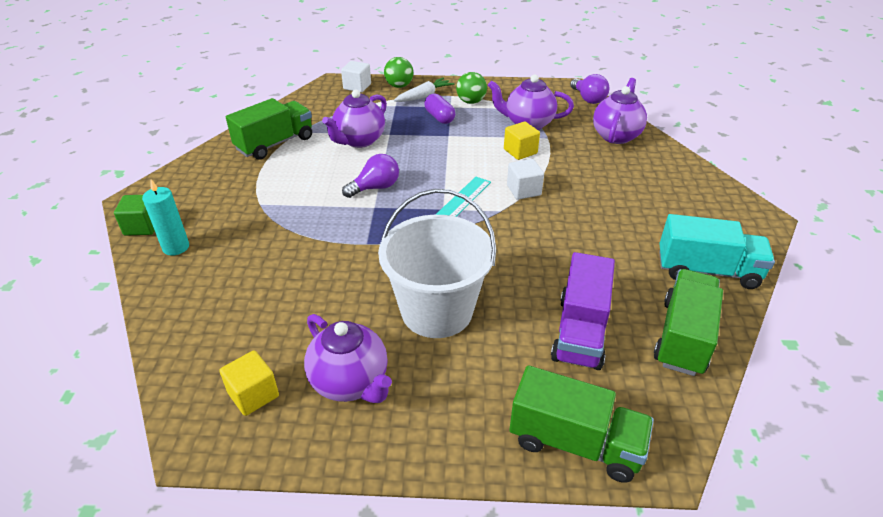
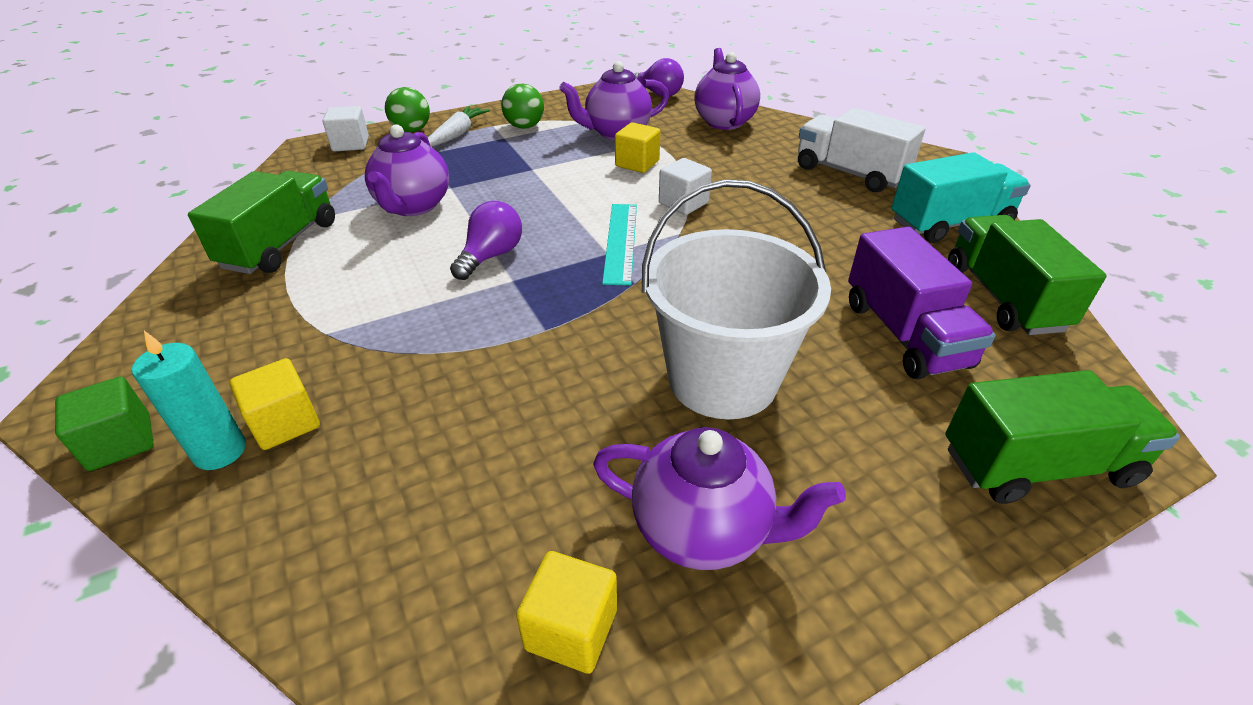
camera: 30 degrees left, 0 degrees up
purple capsule [424,94,455,124] -> none
none -> yellow cube [230,358,320,450]
none -> white truck [798,108,926,192]

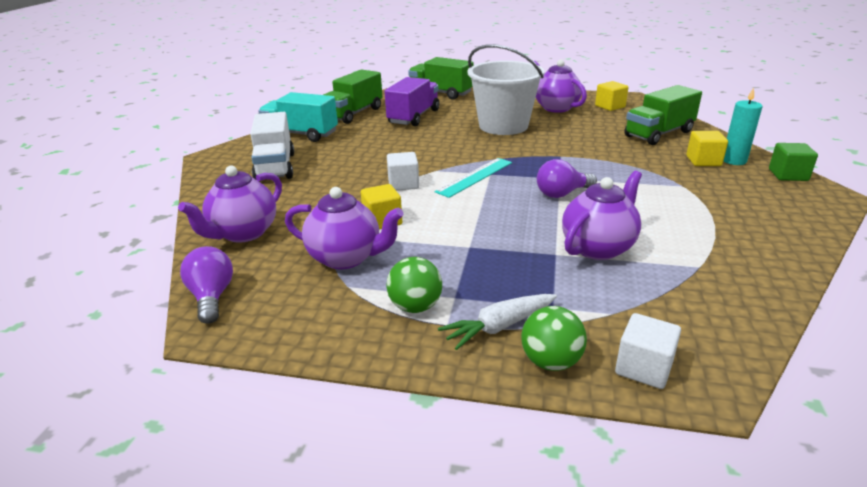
camera: 140 degrees left, 10 degrees down
green truck [188,171,335,274] -> green truck moved to [624,85,702,145]

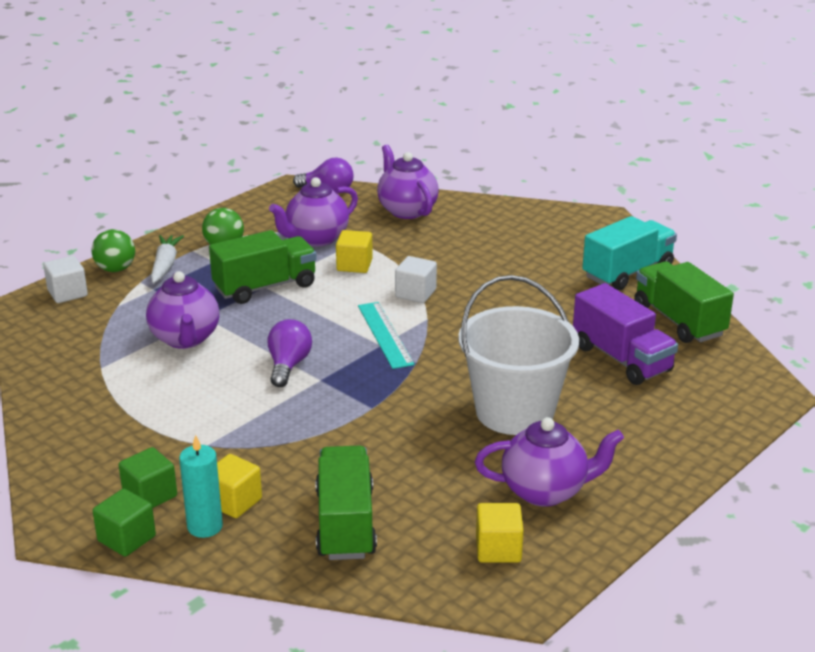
camera: 120 degrees right, 0 degrees up
white truck [250,112,294,182] -> none
green truck [408,57,474,100] -> green truck moved to [209,230,317,304]
none -> green cube [119,447,177,508]

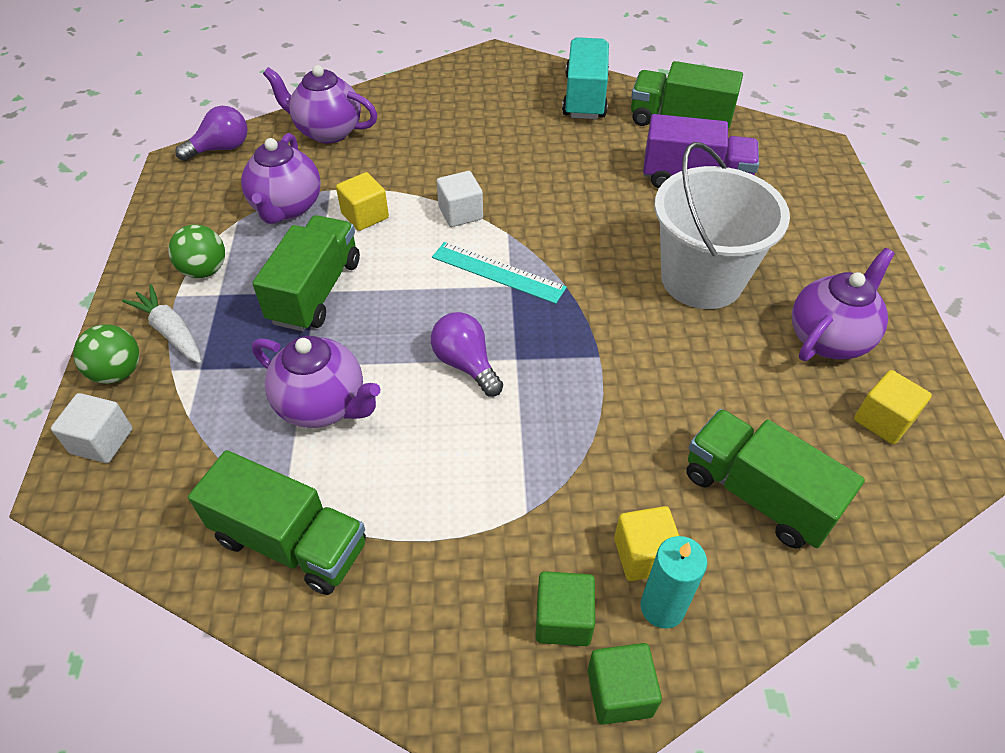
camera: 45 degrees left, 20 degrees up
none -> green truck [188,450,366,595]

